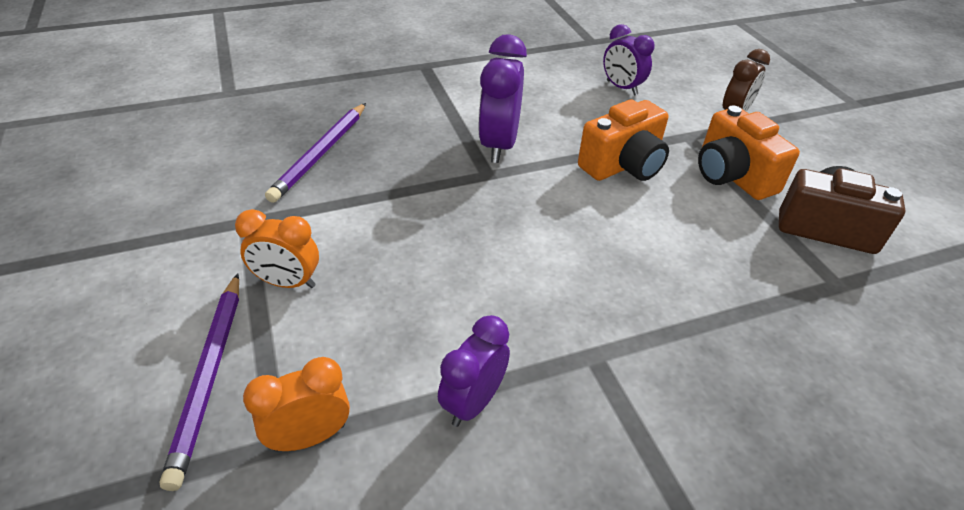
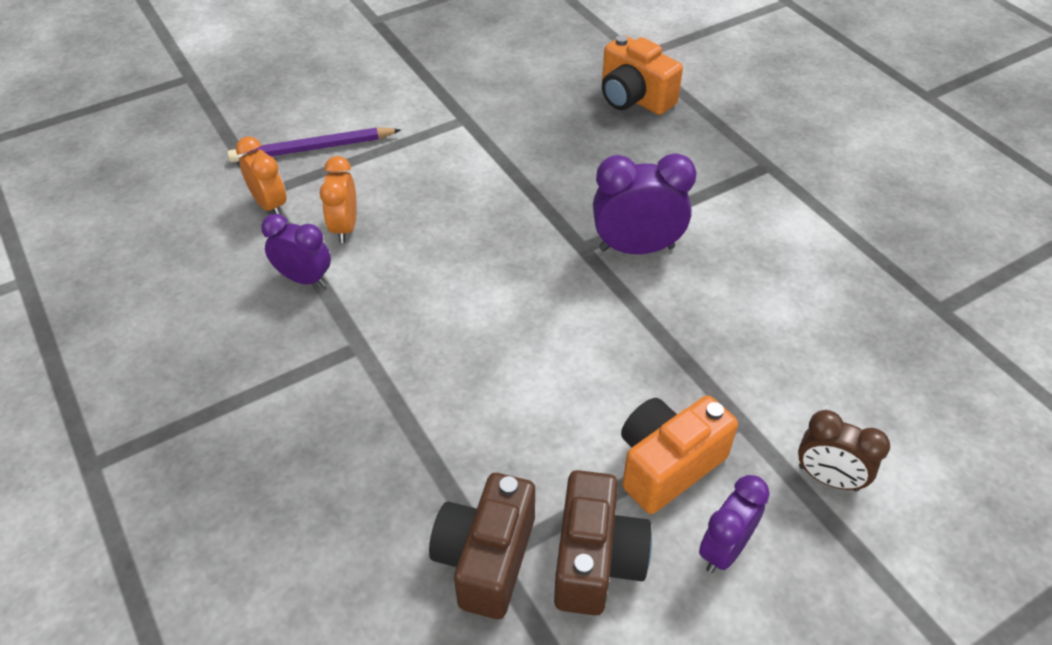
camera: 80 degrees right, 5 degrees up
orange clock [235,209,319,288] -> orange clock moved to [320,156,357,243]
purple pencil [265,103,366,203] -> none
orange camera [578,100,669,181] -> orange camera moved to [602,35,683,115]
purple clock [603,24,655,95] -> purple clock moved to [699,475,770,573]
none -> brown camera [429,473,535,619]

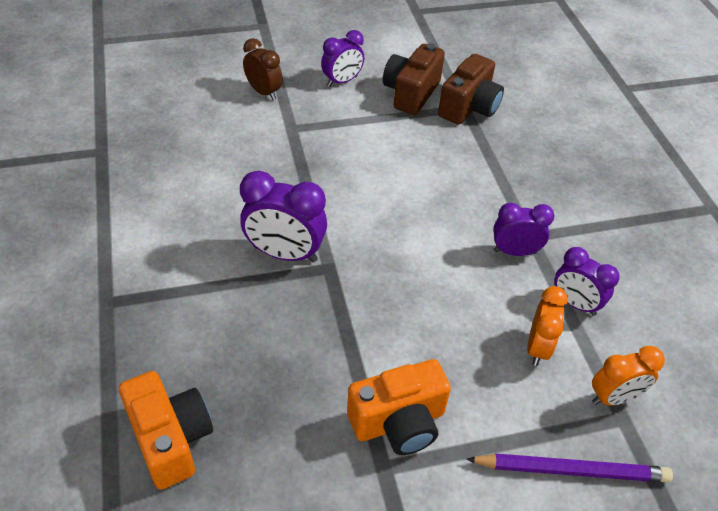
camera: 165 degrees left, 0 degrees up
orange clock [236,136,286,215] -> orange clock turned 90 degrees counterclockwise [592,346,665,405]
orange camera [621,395,738,514] -> orange camera moved to [347,359,451,455]
none -> purple clock [493,203,554,256]

